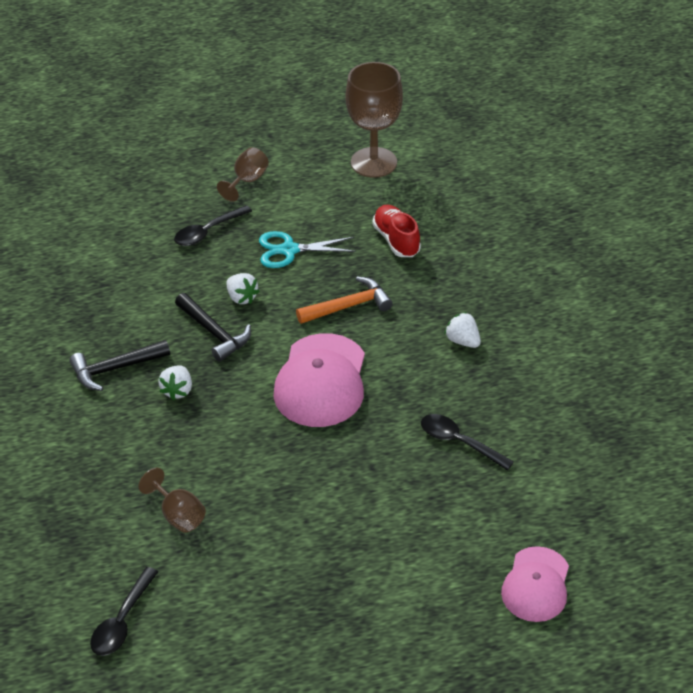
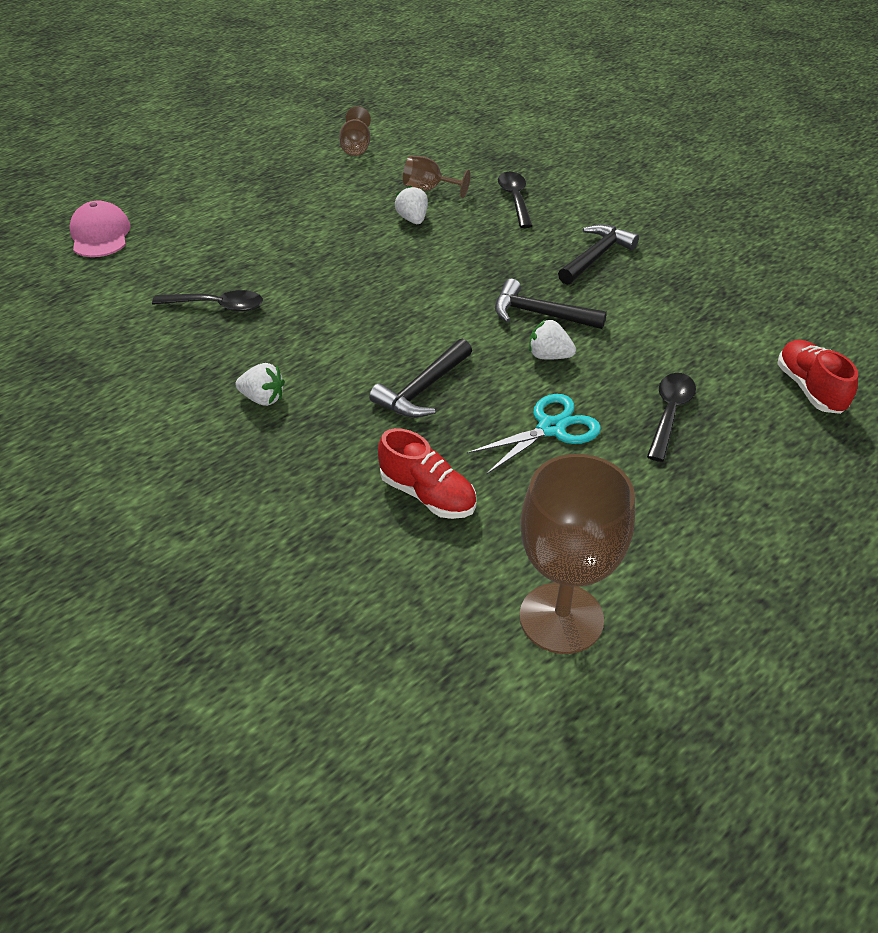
camera: 150 degrees right, 0 degrees up
black spoon [90,567,158,656] -> black spoon moved to [498,172,533,228]
white strawberry [158,366,192,401] -> white strawberry moved to [395,185,428,224]
brown goblet [217,147,269,202] -> brown goblet moved to [339,106,371,156]
pink cap [273,333,365,427] -> none
orange hammer [296,276,393,324] -> black hammer [369,339,472,418]
none -> red shoe [777,340,858,414]

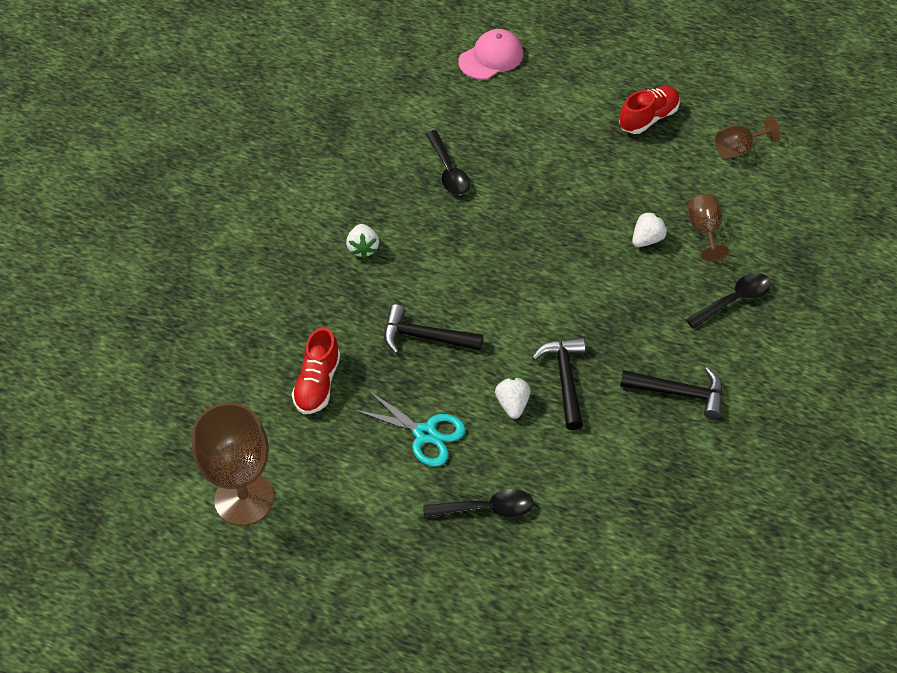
camera: 65 degrees right, 10 degrees up
red shoe [777,340,858,414] -> red shoe moved to [619,86,680,134]

